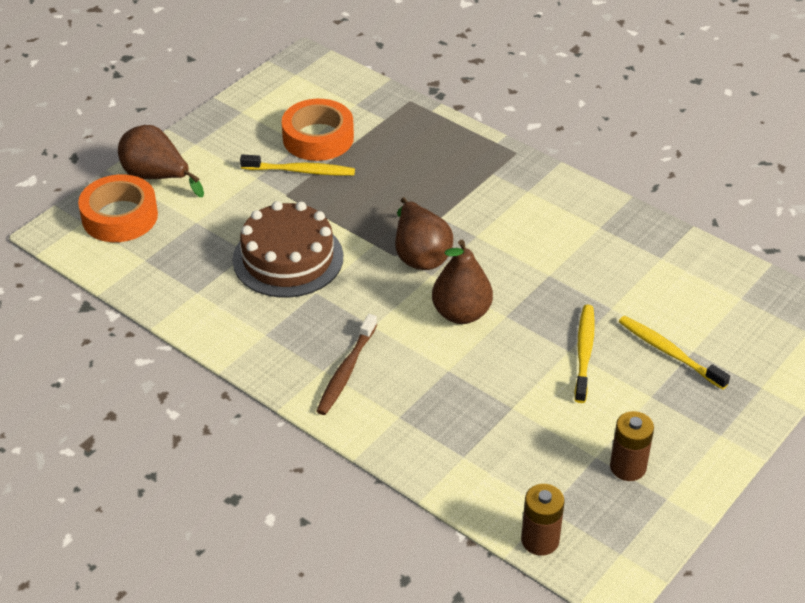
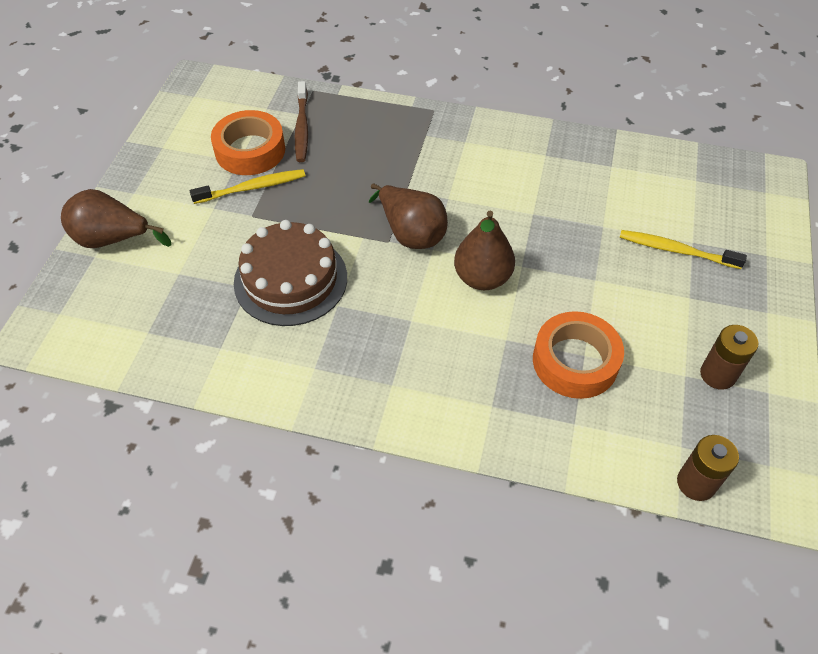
camera: 25 degrees left, 10 degrees up
orange tape [78,174,158,242] -> orange tape moved to [533,311,624,399]
brown toothbrush [317,314,377,415] -> brown toothbrush moved to [295,81,308,162]
yellow toothbrush [575,305,595,403] -> none

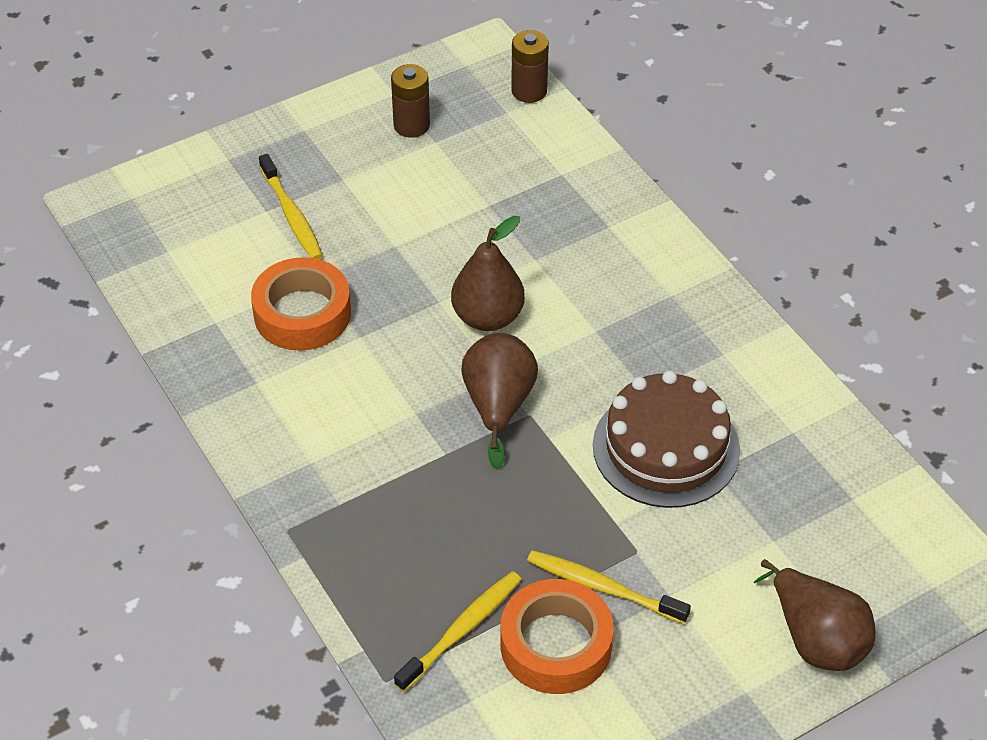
camera: 135 degrees left, 5 degrees down
brown toothbrush [295,81,308,162] -> yellow toothbrush [394,571,522,692]
orange tape [533,311,624,399] -> orange tape moved to [251,257,351,351]

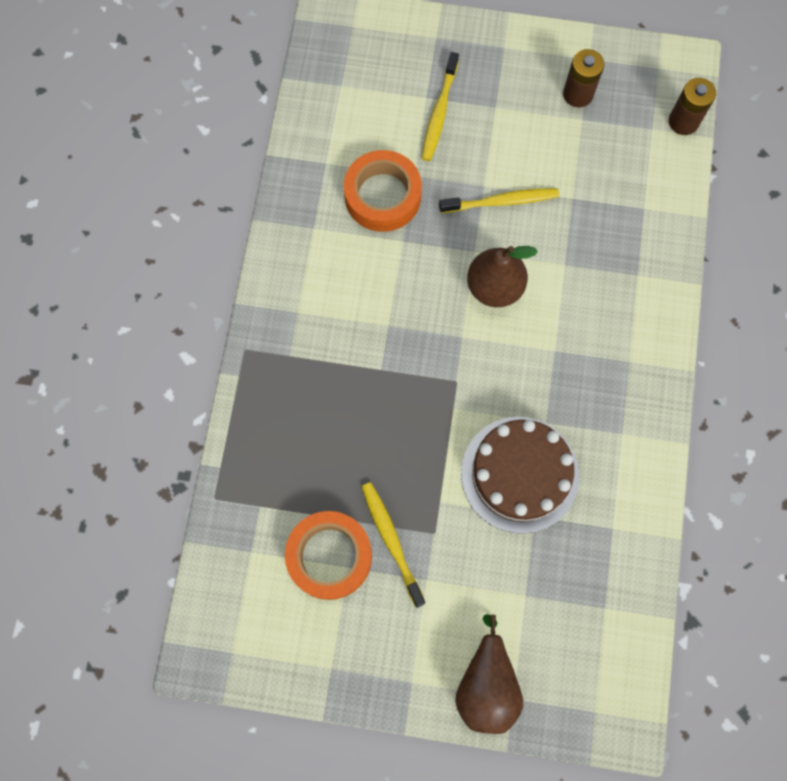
camera: 40 degrees right, 25 degrees up
yellow toothbrush [394,571,522,692] -> yellow toothbrush moved to [439,188,559,213]
brown pear [462,333,538,470] -> none

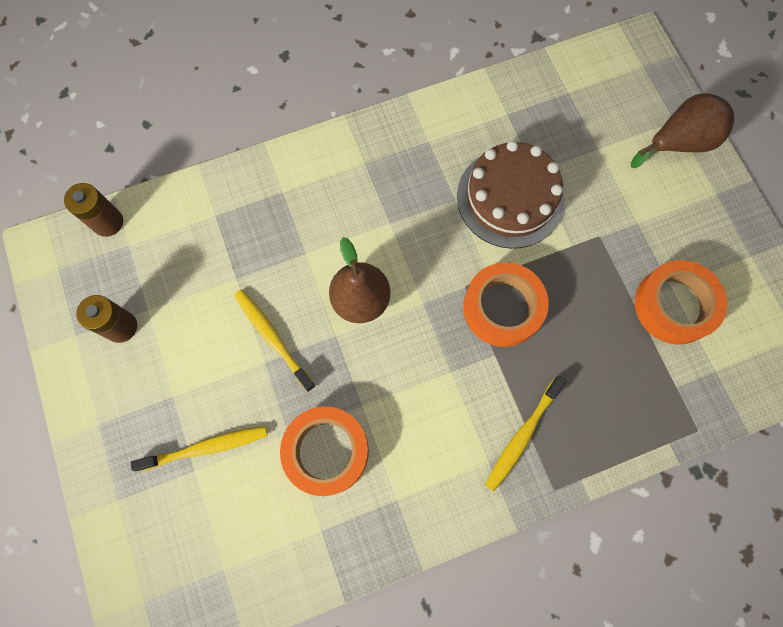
camera: 120 degrees left, 0 degrees up
yellow toothbrush [361,482,425,607] -> yellow toothbrush moved to [485,376,567,491]
none -> orange tape [463,262,549,347]

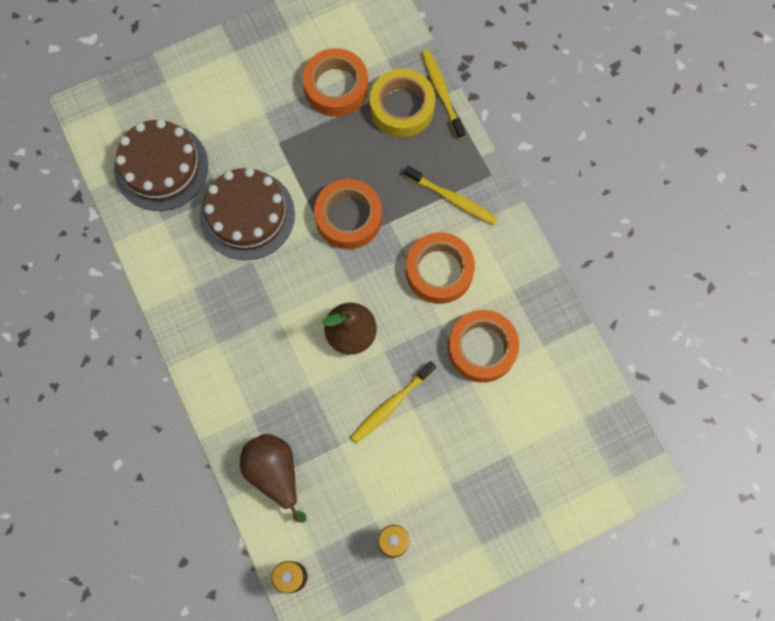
camera: 95 degrees left, 0 degrees up
yellow toothbrush [130,426,268,472] -> yellow toothbrush moved to [421,49,465,139]
brown pear [631,94,734,168] -> brown pear moved to [240,434,307,523]
none -> brown cake [114,119,208,211]
none -> yellow tape [370,69,435,137]
none -> orange tape [406,232,475,304]

